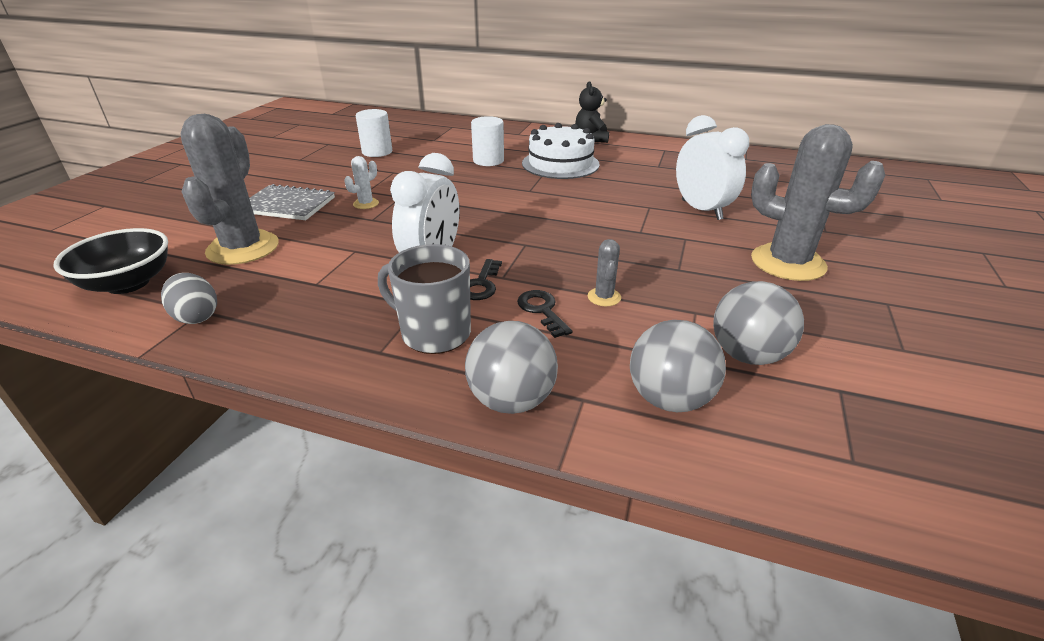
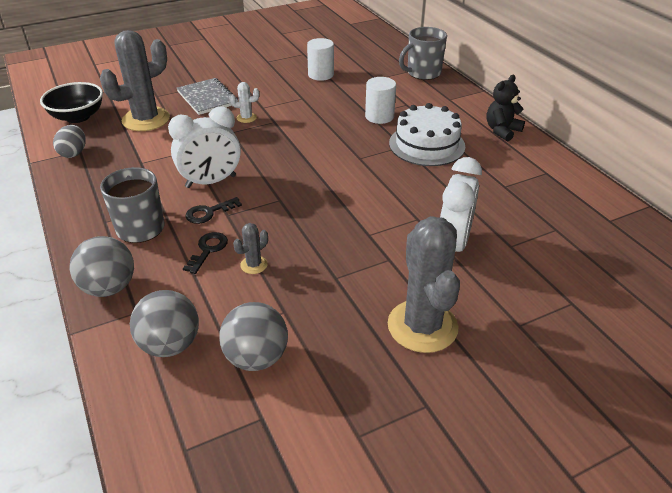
camera: 45 degrees right, 5 degrees up
none -> grey mug [399,27,447,80]

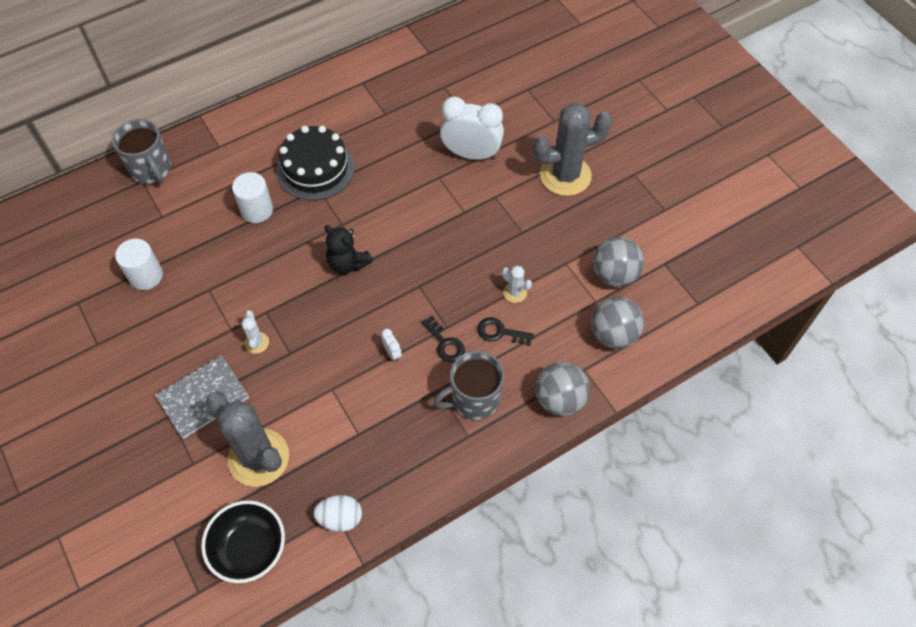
camera: 95 degrees left, 20 degrees up
grey egg [53,125,86,158] -> white egg [313,495,362,532]
white clock [168,107,241,188] -> white clock [381,329,402,362], size x0.40
grey cactus [233,223,268,274] -> white cactus [502,266,532,303]
white cake [389,103,465,166] -> black cake [276,126,355,201]
black teddy bear [486,75,525,142] -> black teddy bear moved to [325,225,373,274]

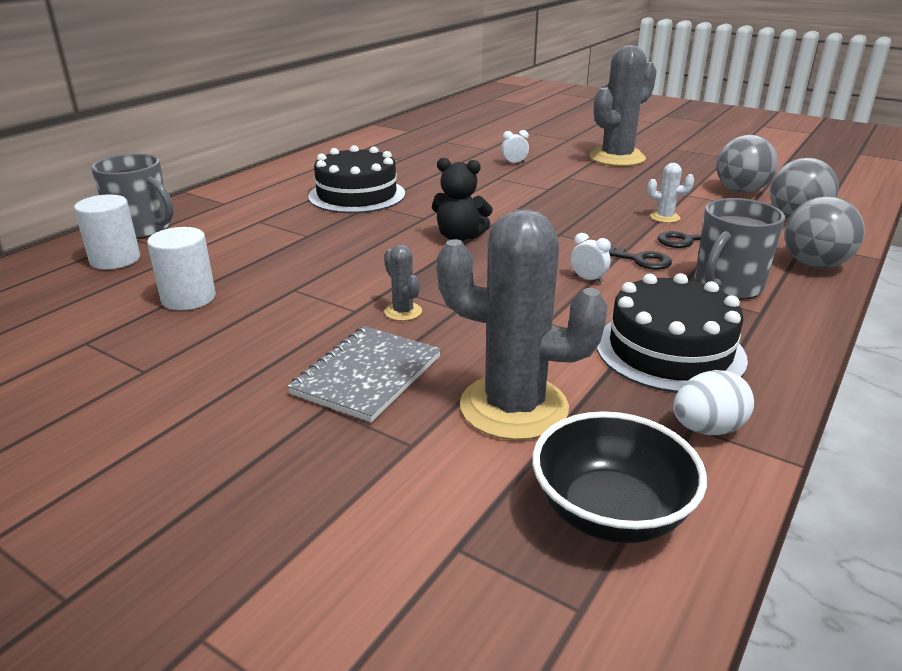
camera: 25 degrees left, 30 degrees down
white cylinder [232,172,273,223] -> white cylinder moved to [74,194,140,270]
white cactus [241,310,269,354] -> grey cactus [384,245,422,321]
white clock [440,97,504,160] -> white clock [501,130,529,164], size x0.40
none -> black cake [597,273,748,393]

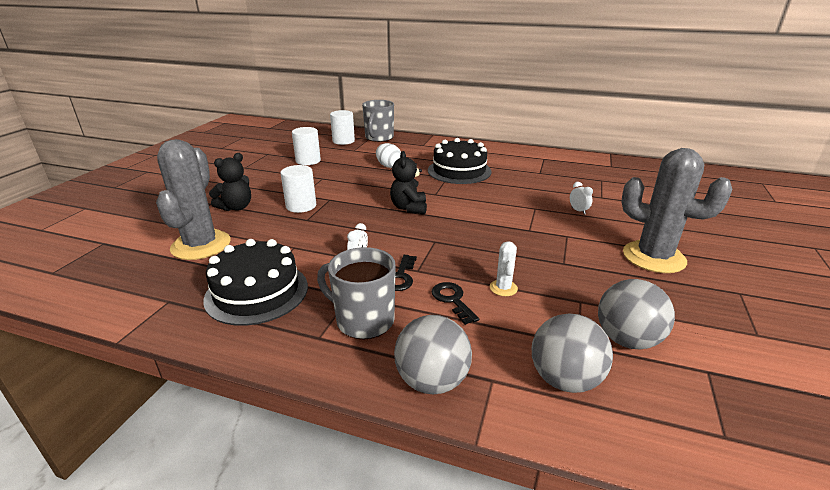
camera: 75 degrees right, 0 degrees up
grey notebook [287,326,441,422] -> black teddy bear [209,153,251,211]
grey cactus [384,245,422,321] -> white cylinder [280,165,316,213]
black bowl [532,411,707,543] -> none
white egg [673,370,754,435] -> white egg moved to [376,143,401,168]

